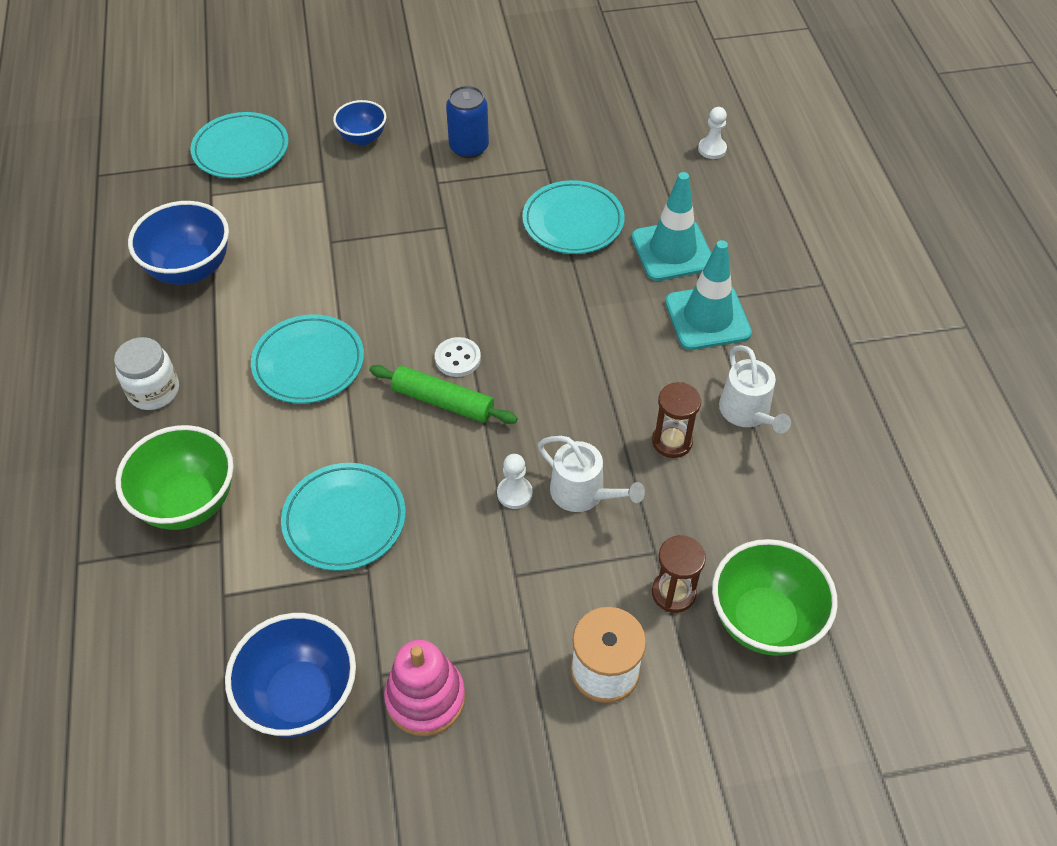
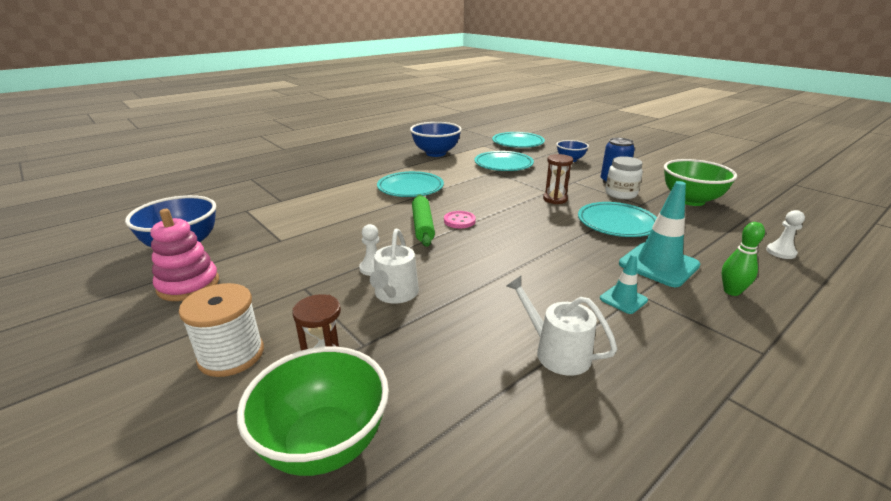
camera: 60 degrees right, 25 degrees down
white jar [114,337,179,410] -> white jar moved to [605,156,643,199]
green bowl [116,425,233,530] -> green bowl moved to [664,159,737,206]
turquoise plate [281,463,406,571] -> turquoise plate moved to [475,151,534,171]
white button [435,337,481,377] -> pink button [444,211,476,228]
brown hourglass [652,382,701,458] -> brown hourglass moved to [543,154,573,204]
turquoise traffic cone [665,240,752,350] -> turquoise traffic cone [600,254,648,314], size x0.53
white watering can [719,345,791,433] -> white watering can turned 90 degrees clockwise [506,276,617,376]
none -> green bowling pin [721,222,765,296]

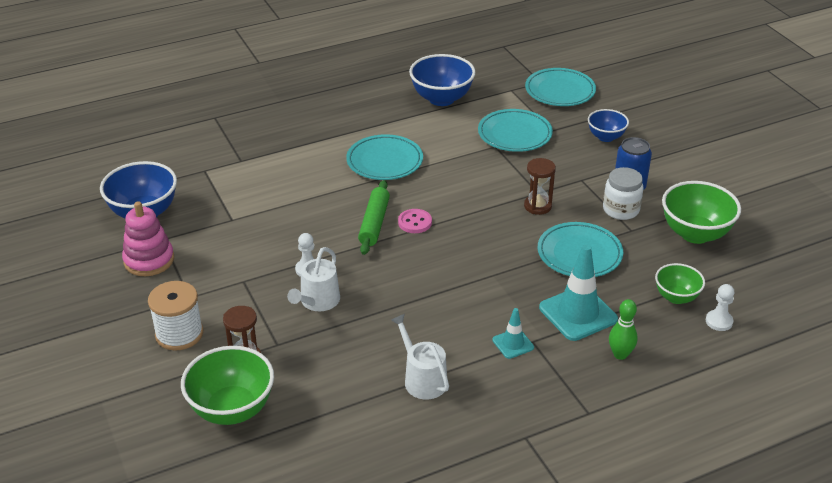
camera: 15 degrees right, 10 degrees up
none -> green bowl [655,263,705,304]

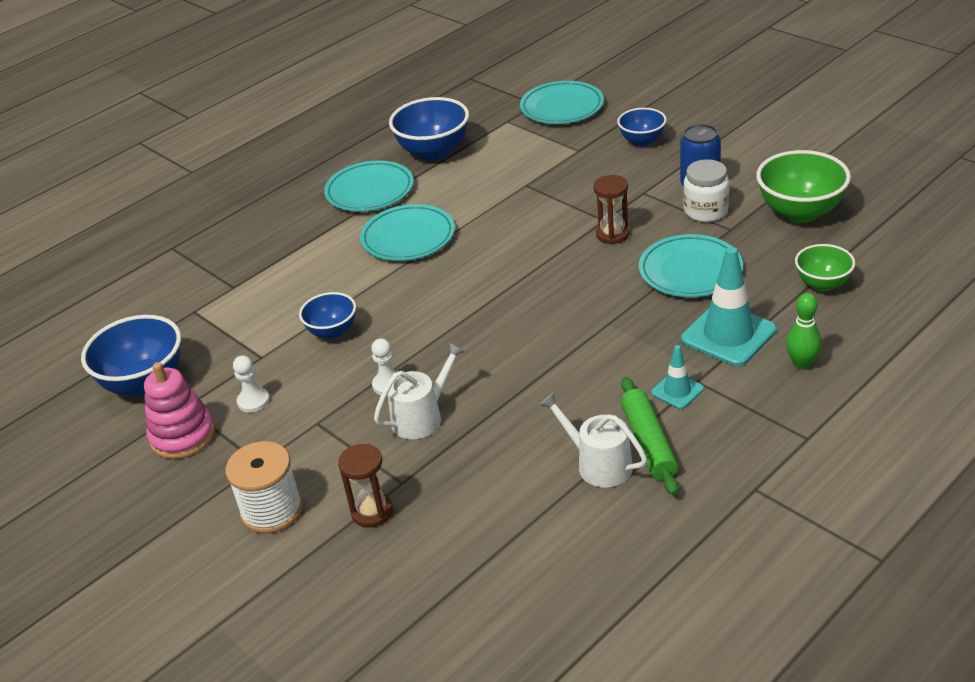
camera: 15 degrees left, 0 degrees up
green bowl [181,346,274,425] -> none
white watering can [287,247,340,311] -> white watering can turned 135 degrees counterclockwise [374,342,466,439]
green rolling pin [358,180,390,255] -> green rolling pin moved to [621,377,679,495]
pink button [398,209,432,233] -> none
turquoise plate [478,109,553,152] -> turquoise plate moved to [324,161,414,212]
white pawn [706,284,735,331] -> white pawn moved to [233,355,270,413]
none -> blue bowl [299,292,356,339]

